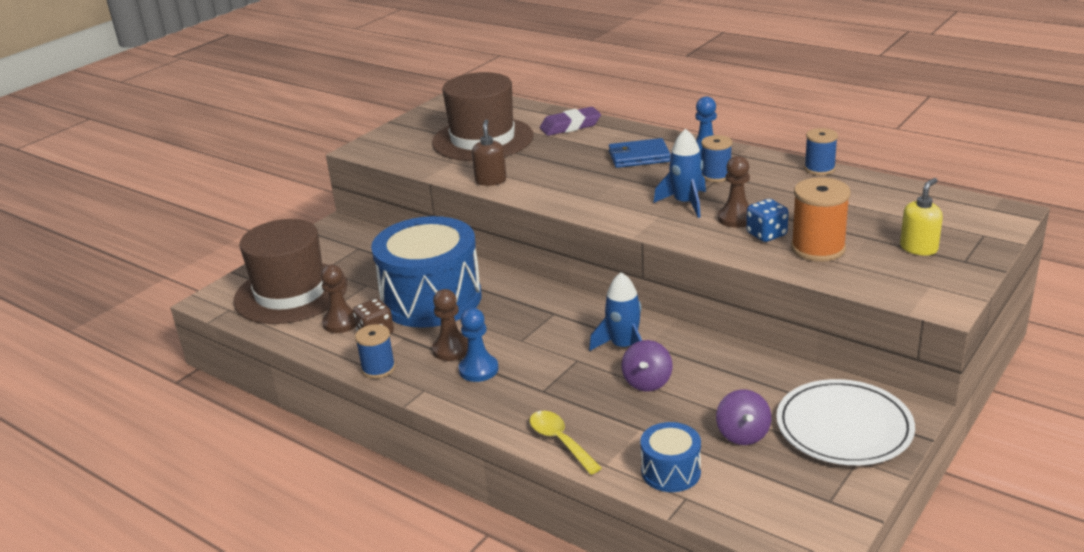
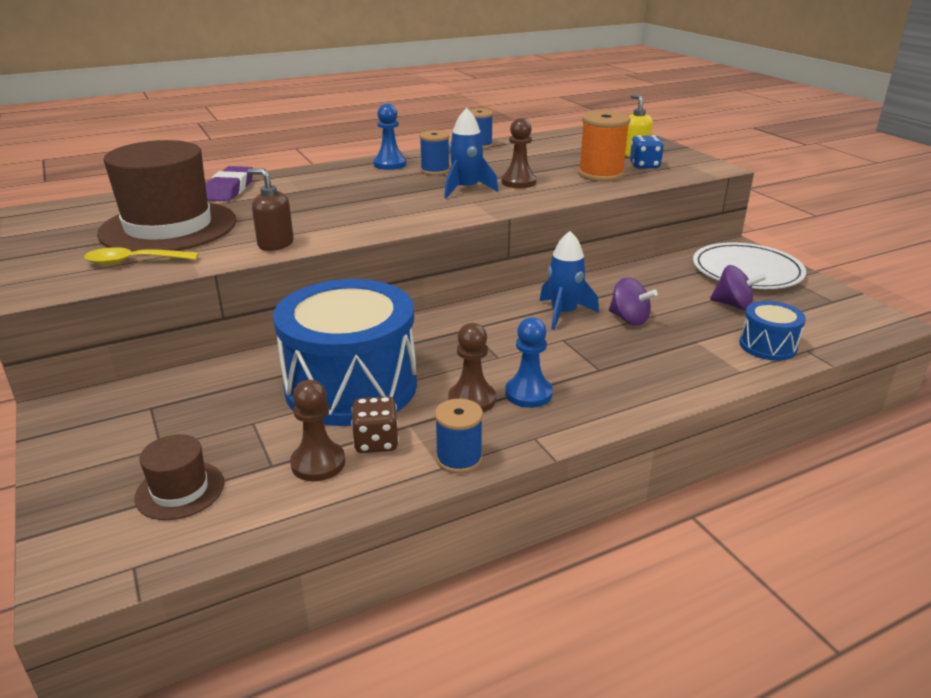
camera: 65 degrees left, 0 degrees up
brown hat [233,219,348,324] -> brown hat [134,434,224,520], size x0.47
yellow spoon [530,411,602,475] -> yellow spoon moved to [84,247,199,265]
blue wallet [609,138,671,168] -> none
blue dice [746,199,789,242] -> blue dice moved to [630,135,664,168]

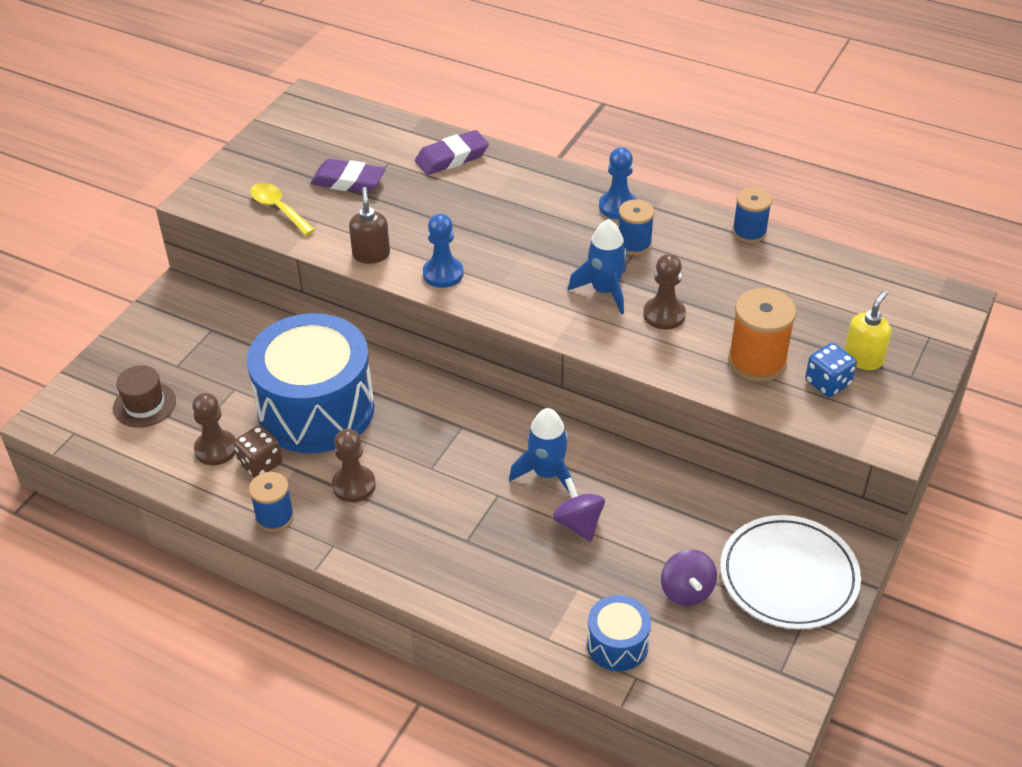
camera: 55 degrees right, 15 degrees up
brown hat [97,140,237,252] -> purple eraser [310,159,385,193]
blue pawn [505,317,553,408] -> blue pawn moved to [423,214,463,288]
purple spinning top [609,277,658,326] -> purple spinning top turned 150 degrees clockwise [553,478,605,542]

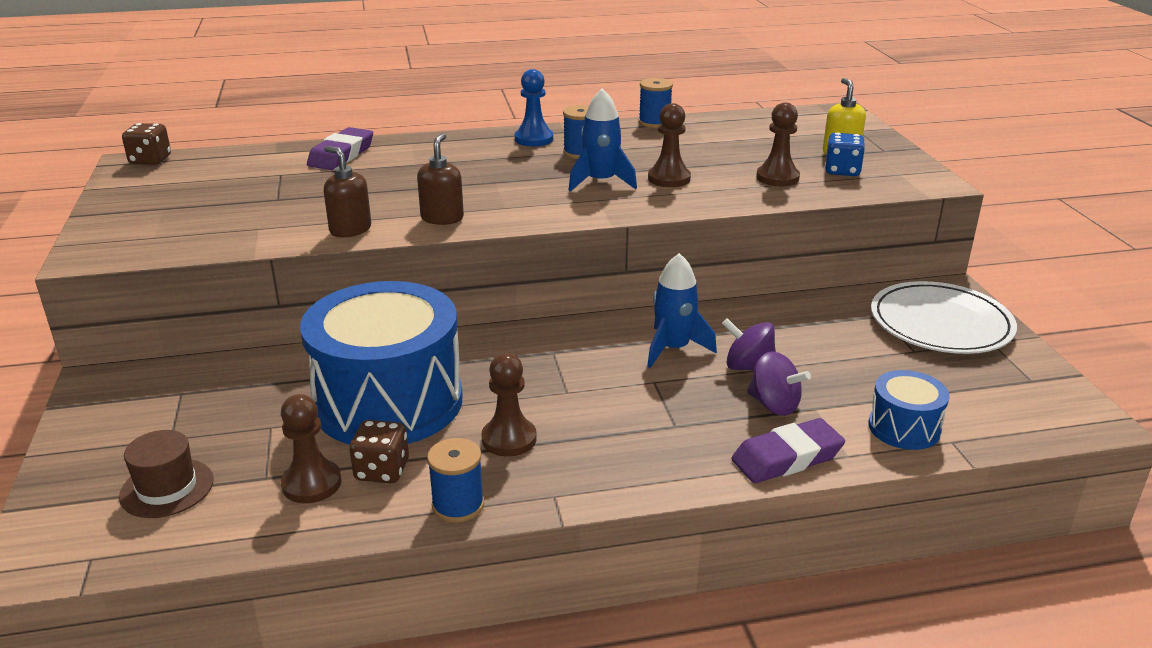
camera: 40 degrees left, 15 degrees down
yellow spoon [250,183,315,235] -> none
purple eraser [310,159,385,193] -> purple eraser moved to [731,418,845,483]
blue pawn [423,214,463,288] -> brown soap dispenser [417,133,464,225]
purple spinning top [661,549,717,606] -> purple spinning top moved to [747,351,811,416]
orange spool [728,288,797,382] -> brown pawn [756,102,800,187]
none -> brown dice [122,123,171,165]

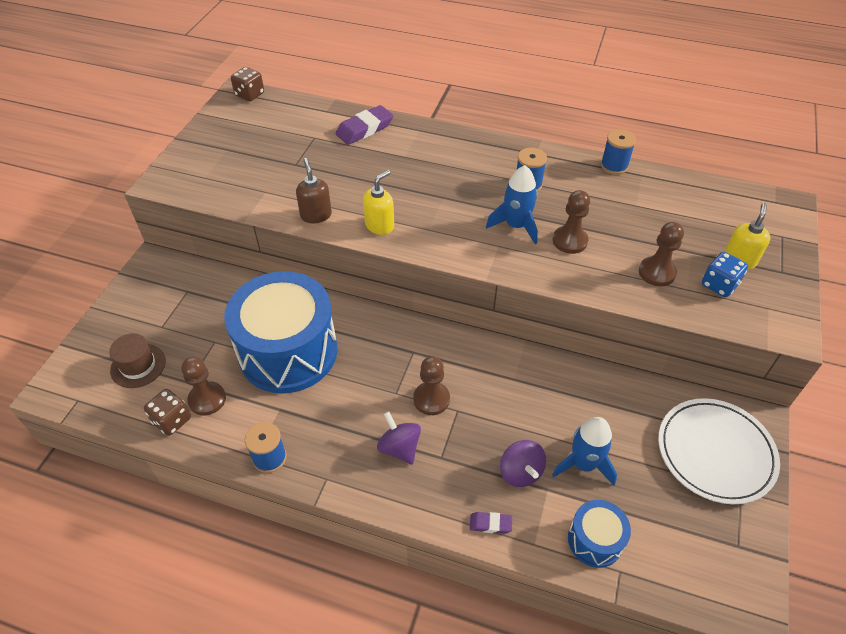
camera: 30 degrees right, 20 degrees up
brown dice [349,420,409,483] -> brown dice moved to [144,389,191,436]
brown soap dispenser [417,133,464,225] -> yellow soap dispenser [363,170,394,235]
brown pawn [481,353,537,456] -> brown pawn moved to [413,356,450,415]
blue pawn [515,69,553,146] -> none
blue rocket [647,253,717,368] -> blue rocket moved to [552,417,617,485]
purple spinning top [722,318,776,371] -> purple spinning top moved to [377,411,421,465]
purple eraser [731,418,845,483] -> purple eraser [470,512,512,534], size x0.53

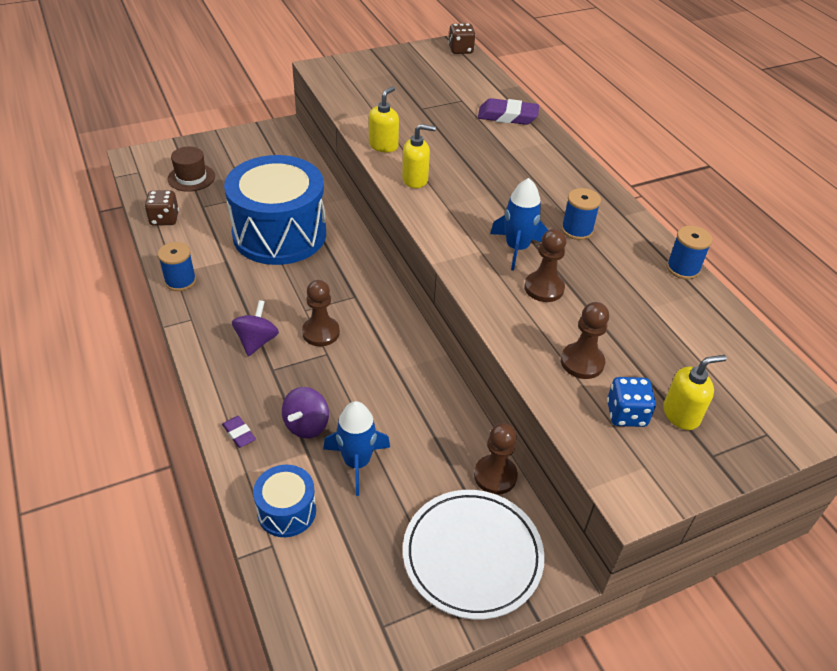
camera: 45 degrees right, 5 degrees down
brown pawn [181,357,226,416] -> brown pawn moved to [474,423,518,494]
brown soap dispenser [296,158,332,223] -> yellow soap dispenser [369,86,399,153]

